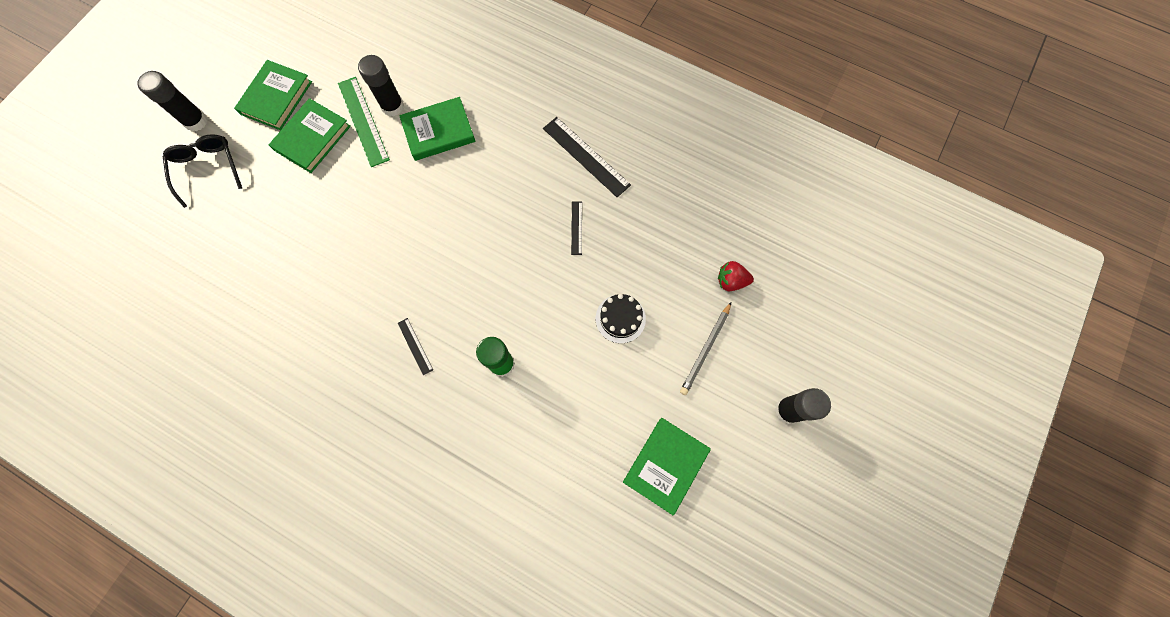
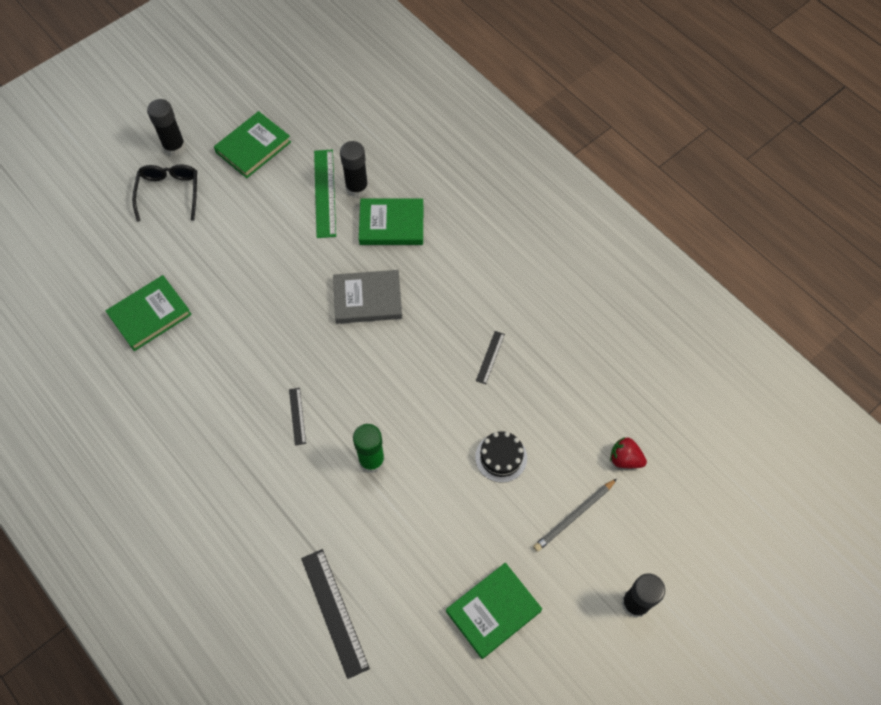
camera: 20 degrees right, 10 degrees down
green book [269,98,351,173] -> green book moved to [106,275,192,351]
black ruler [543,117,631,197] -> black ruler moved to [301,549,370,679]
none -> grey book [333,270,402,324]

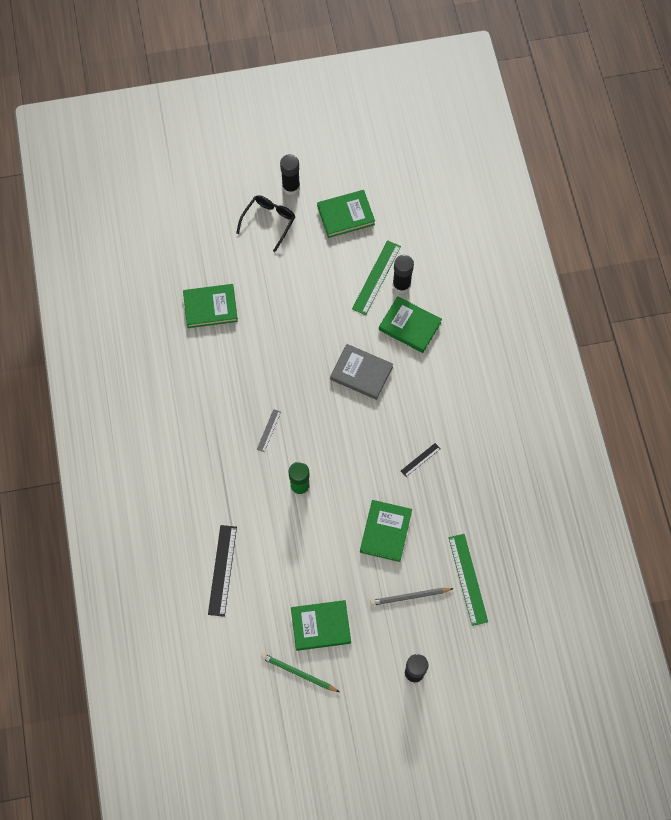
camera: 30 degrees right, 5 degrees up
black ruler [289,388,306,445] -> grey ruler [257,409,281,452]
black cake [475,431,527,483] -> green book [360,500,412,562]
red strawberry [610,437,647,468] -> green ruler [448,534,488,626]
none -> green pencil [261,653,339,692]

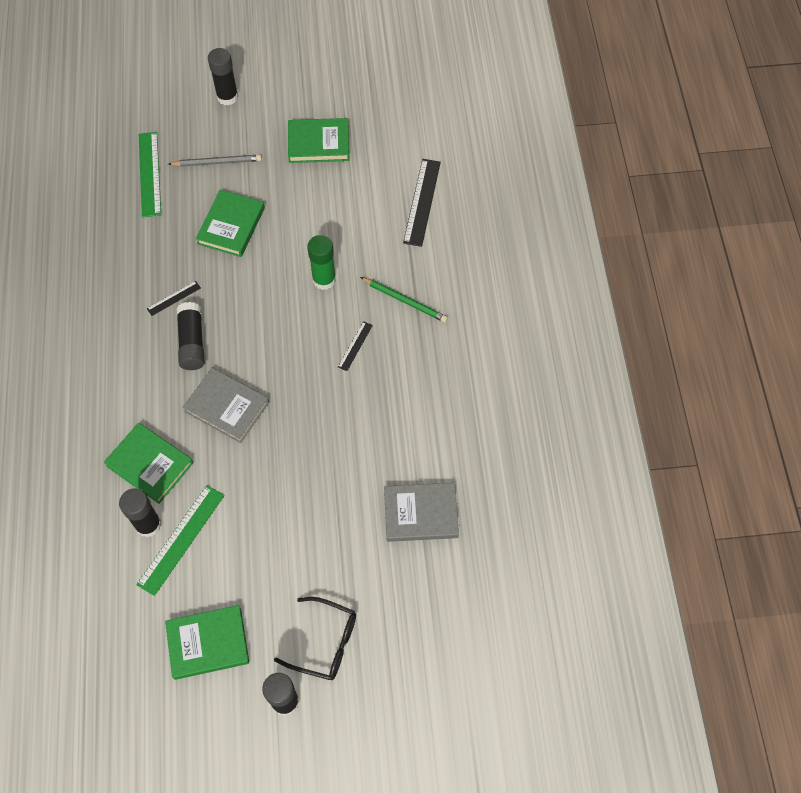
camera: 175 degrees left, 5 degrees down
green book [183,284,238,328] -> grey book [384,483,459,542]
black glasses [236,195,296,252] -> black glasses turned 105 degrees counterclockwise [274,597,356,680]
grey ruler [257,409,281,452] -> black ruler [338,321,373,371]
green pencil [261,653,339,692] -> green pencil moved to [360,277,448,323]
none -> black glue stick [177,302,205,370]

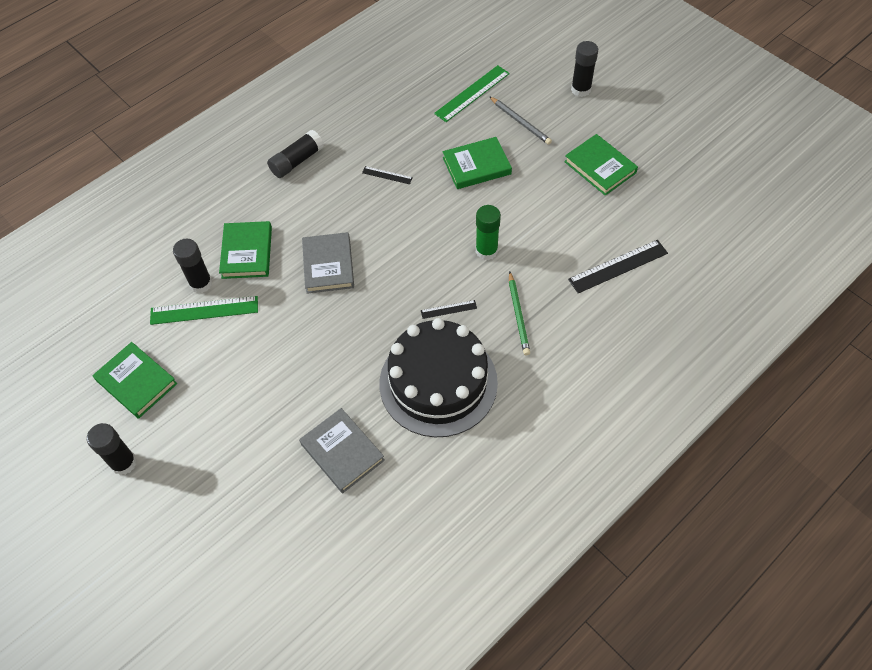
camera: 55 degrees right, 5 degrees down
black glue stick [177,302,205,370] -> black glue stick moved to [267,130,324,178]
black glasses [274,597,356,680] -> none
none -> black cake [380,318,498,437]

